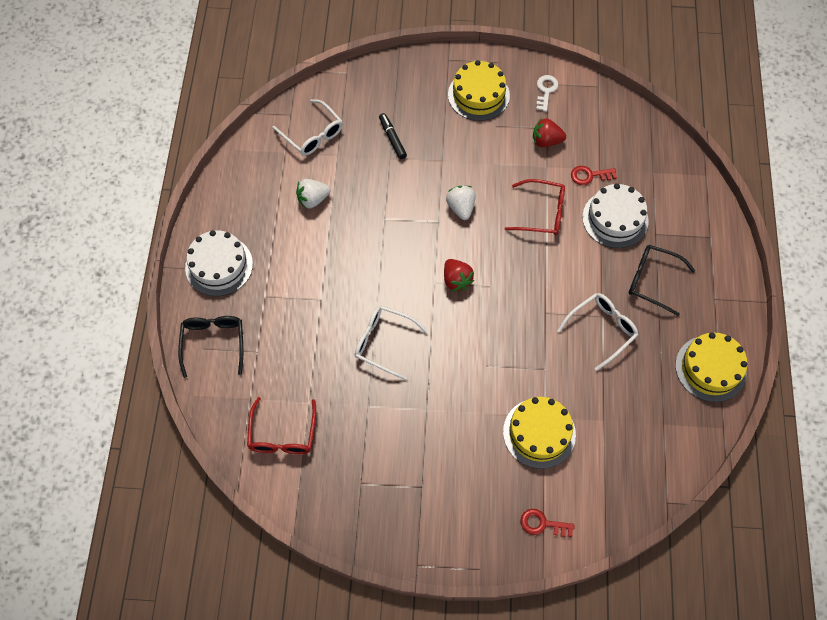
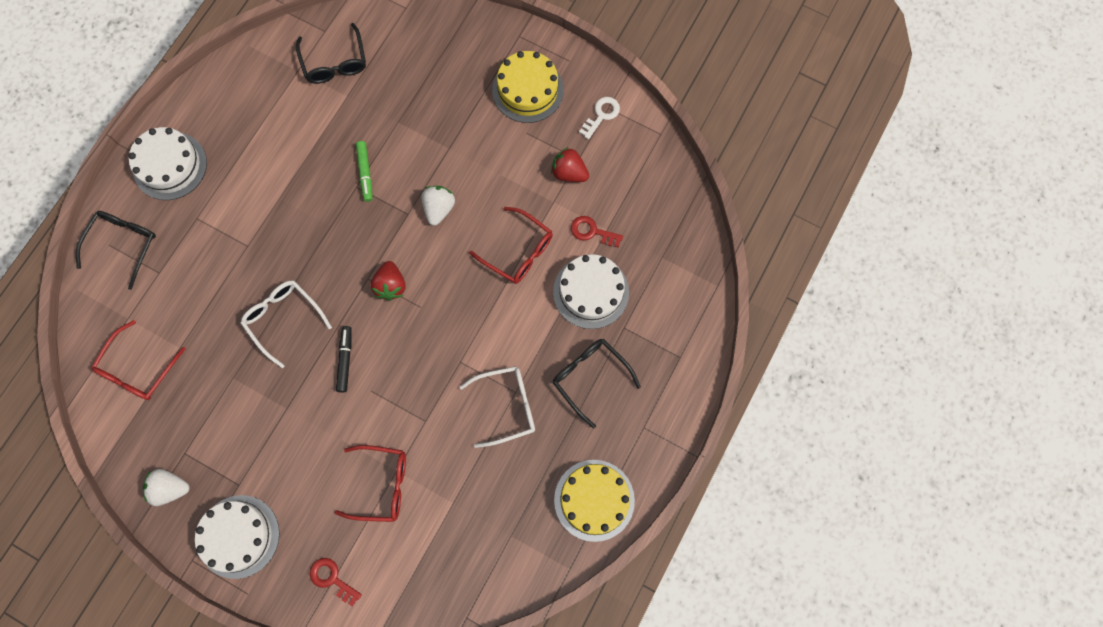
camera: 25 degrees right, 10 degrees up
white glasses [272,99,343,156] -> black glasses [296,23,366,84]
white strawberry [296,179,331,209] -> white strawberry moved to [143,469,190,506]
black marker [379,113,407,159] -> black marker moved to [336,326,352,392]
yellow cake [503,397,576,469] -> red glasses [335,445,406,522]
none -> white cake [195,495,280,579]
none -> green marker [356,141,373,202]

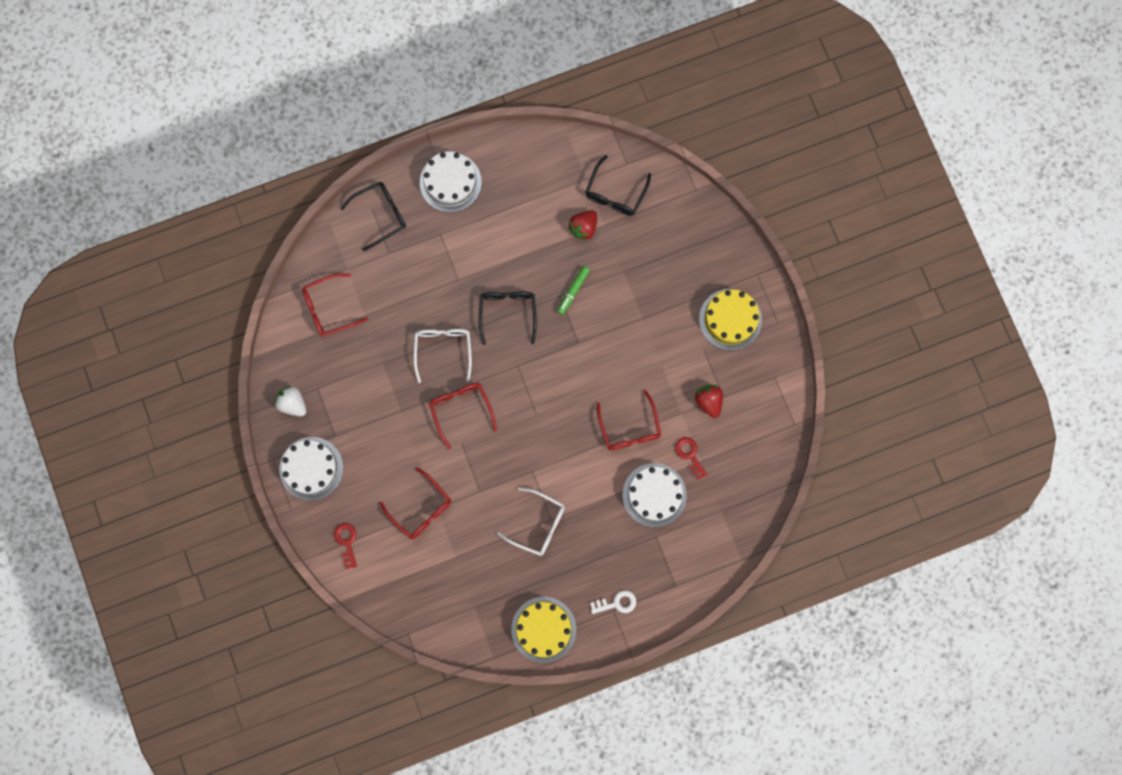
camera: 40 degrees right, 5 degrees up
black marker [336,326,352,392] -> red glasses [429,383,497,450]
red strawberry [370,261,405,301] -> red strawberry moved to [568,210,597,241]
white strawberry [421,186,455,226] -> none
black glasses [553,339,641,429] -> black glasses moved to [479,291,537,345]
white key [579,97,620,139] -> white key moved to [590,590,636,614]

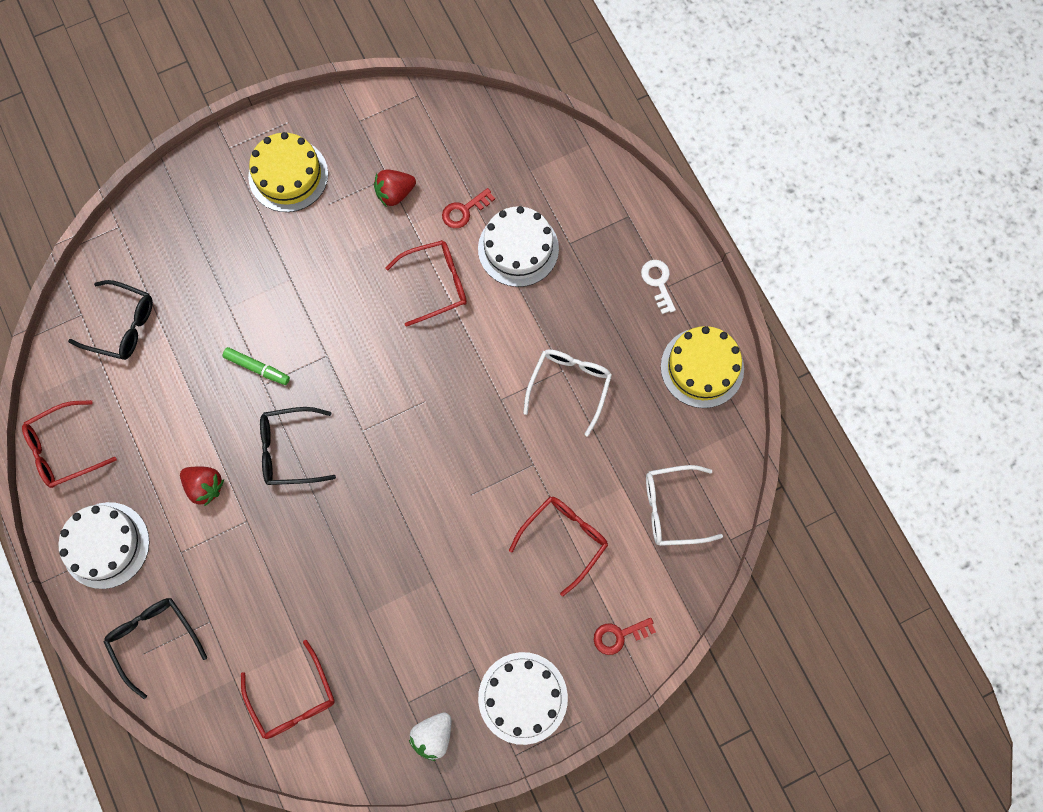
camera: 95 degrees left, 5 degrees down
white glasses [413,329,472,383] -> white glasses moved to [646,465,723,546]
red glasses [429,383,497,450] -> red glasses moved to [22,400,117,488]
red strawberry [568,210,597,241] -> red strawberry moved to [180,466,224,506]

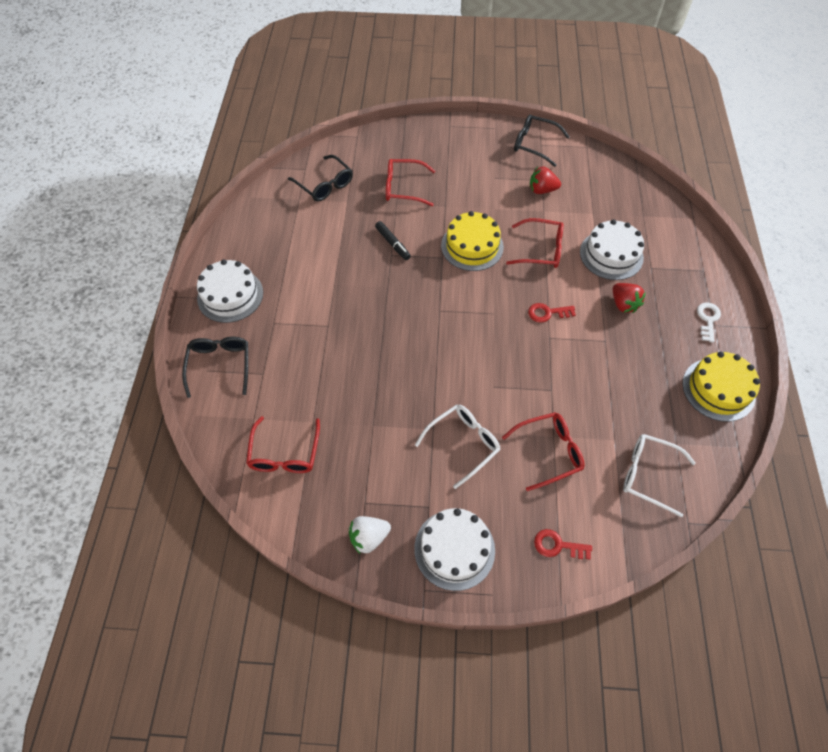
camera: 30 degrees right, 15 degrees down
red glasses [22,400,117,488] -> red glasses moved to [386,159,435,206]
red strawberry [180,466,224,506] -> red strawberry moved to [613,283,646,313]
green marker [223,347,290,385] -> black marker [375,221,411,260]
yellow cake [248,132,328,212] -> yellow cake moved to [441,211,504,271]
black glasses [260,407,336,485] -> black glasses moved to [514,114,570,167]
red key [442,188,495,228] -> red key moved to [528,303,576,323]
white glasses [523,349,612,436] -> white glasses moved to [415,404,501,489]

